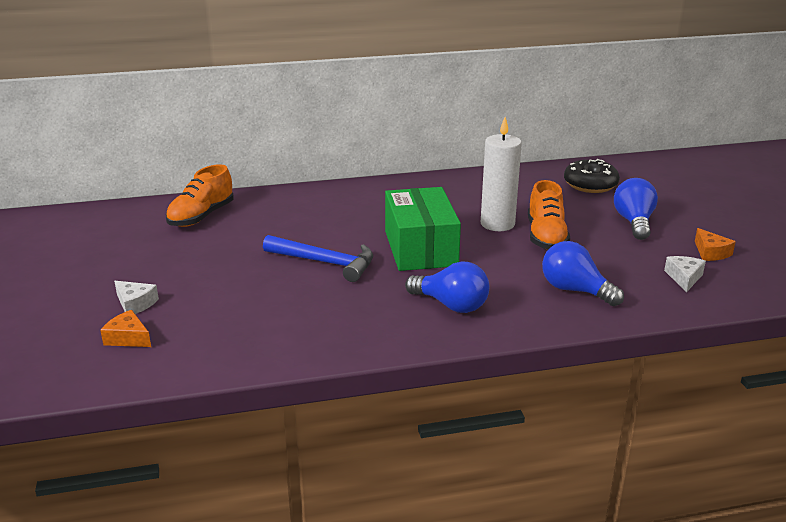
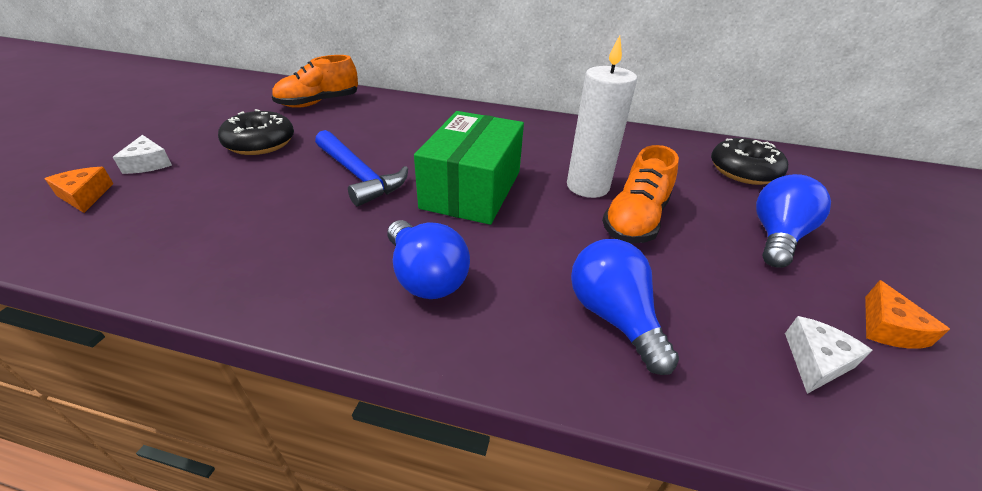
camera: 25 degrees right, 10 degrees up
none -> black donut [218,109,294,155]

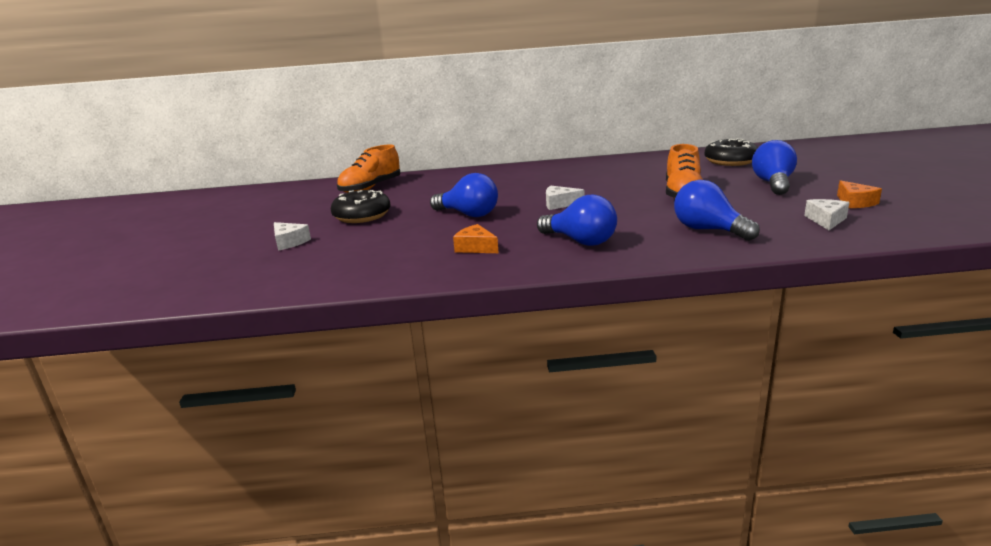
camera: 15 degrees left, 15 degrees down
orange cheese [45,167,114,213] -> orange cheese moved to [453,224,499,253]
blue hammer [315,130,408,206] -> blue light bulb [430,173,498,217]
green box [414,111,524,225] -> white cheese [546,185,585,210]
white candle [567,35,637,198] -> none

